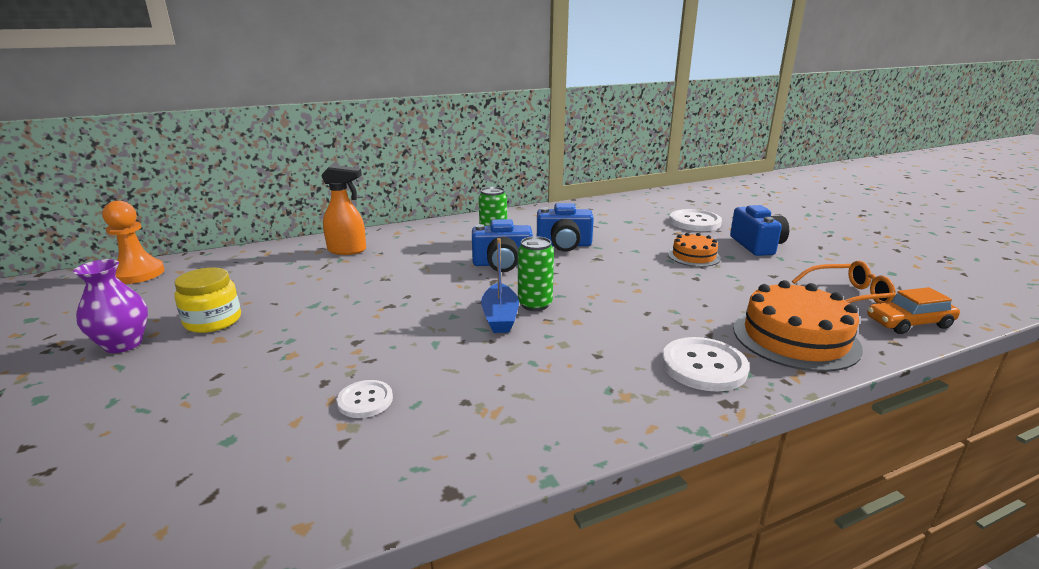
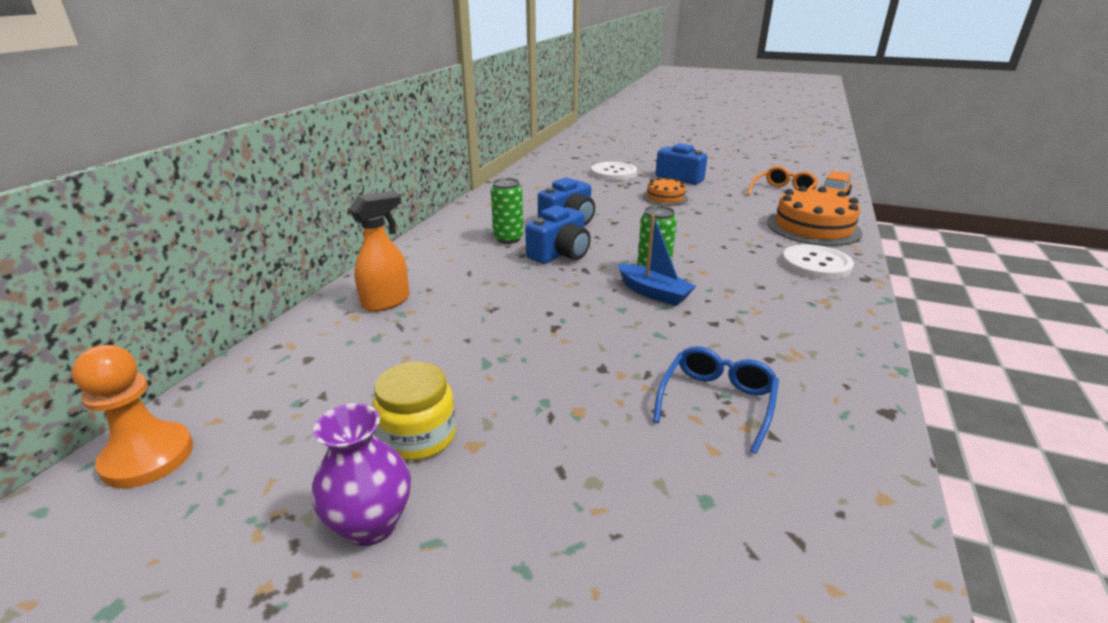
camera: 45 degrees left, 5 degrees up
white button [337,380,393,418] -> blue glasses [653,346,779,454]

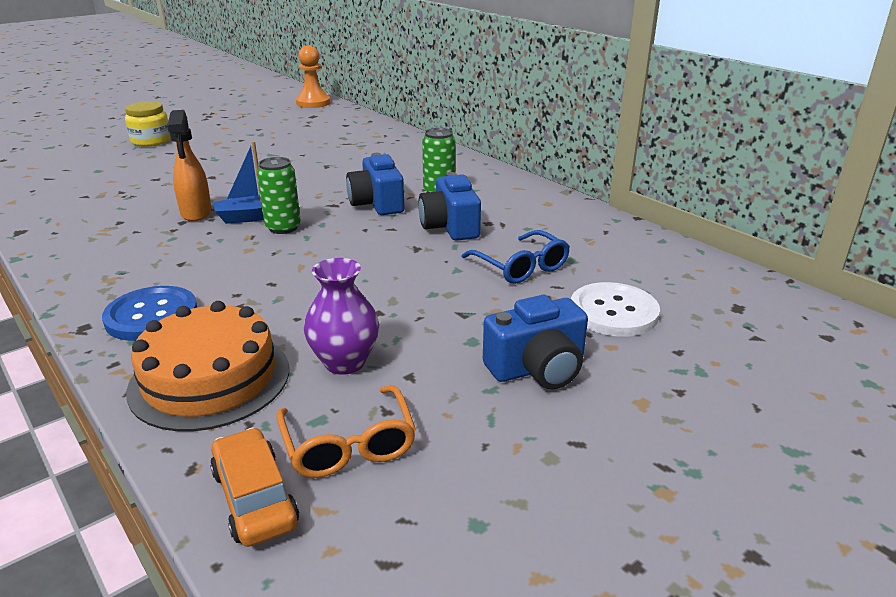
camera: 120 degrees right, 0 degrees up
purple vase [312,403,411,546] -> purple vase moved to [304,258,379,375]
orange spray bottle [349,191,410,312] -> orange spray bottle moved to [167,110,212,221]
yellow jar [372,362,456,460] -> yellow jar moved to [125,101,171,147]
orange cake [643,177,688,206] -> none
blue glasses [653,346,779,454] -> blue glasses moved to [461,230,570,284]
white button [782,244,854,280] -> blue button [102,286,197,341]

